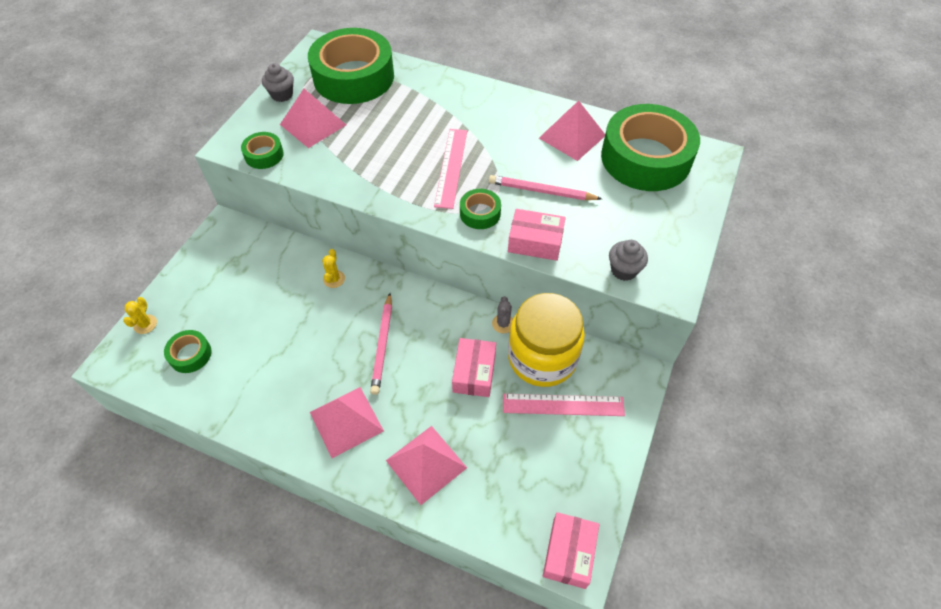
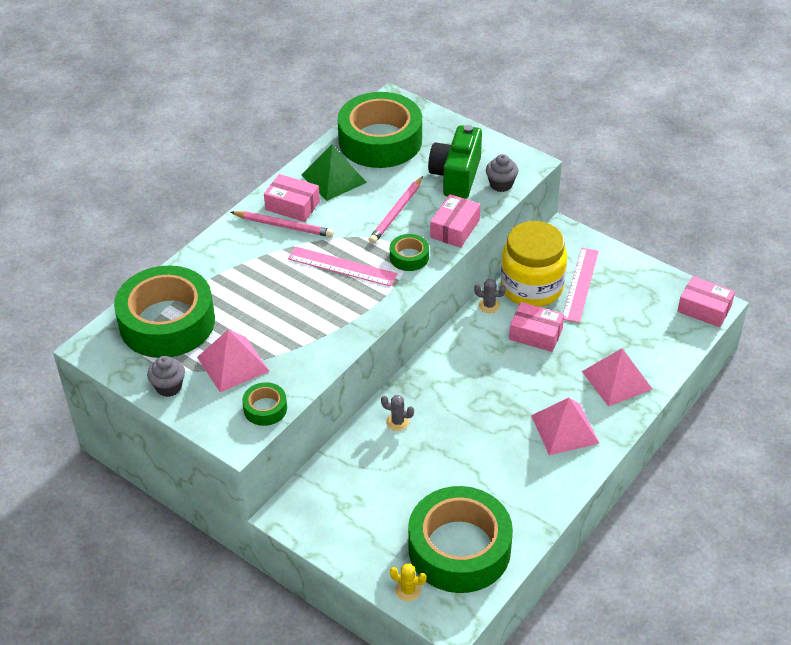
camera: 75 degrees left, 10 degrees down
green tape [164,330,211,373] -> green tape [408,486,513,593], size x2.32
yellow cactus [322,249,345,288] -> grey cactus [381,395,414,431]
pink pencil [370,293,392,395] -> pink pencil moved to [230,211,334,237]
pink pyramid [539,101,605,161] -> green pyramid [302,145,367,201]
none -> pink box [264,174,320,222]
none -> green camera [428,125,482,199]

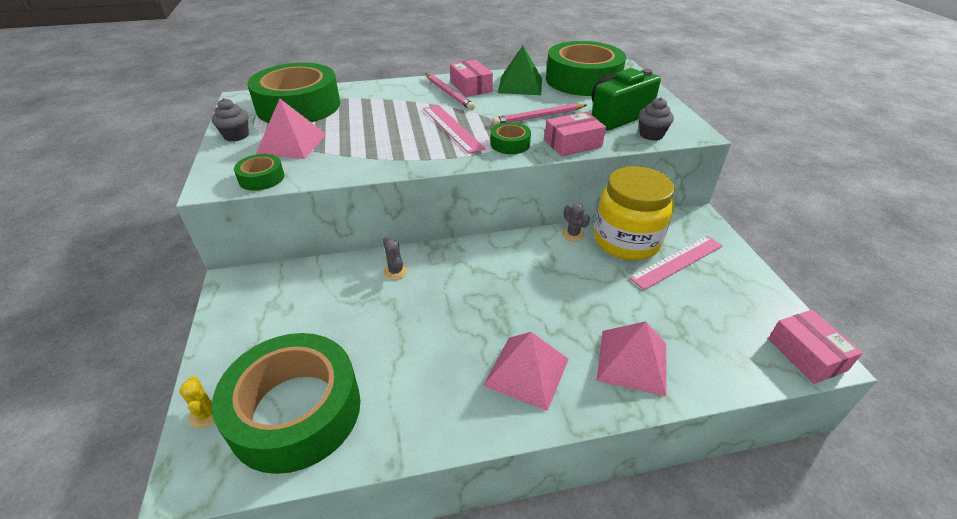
camera: 40 degrees right, 5 degrees down
pink box [509,302,564,352] -> none

